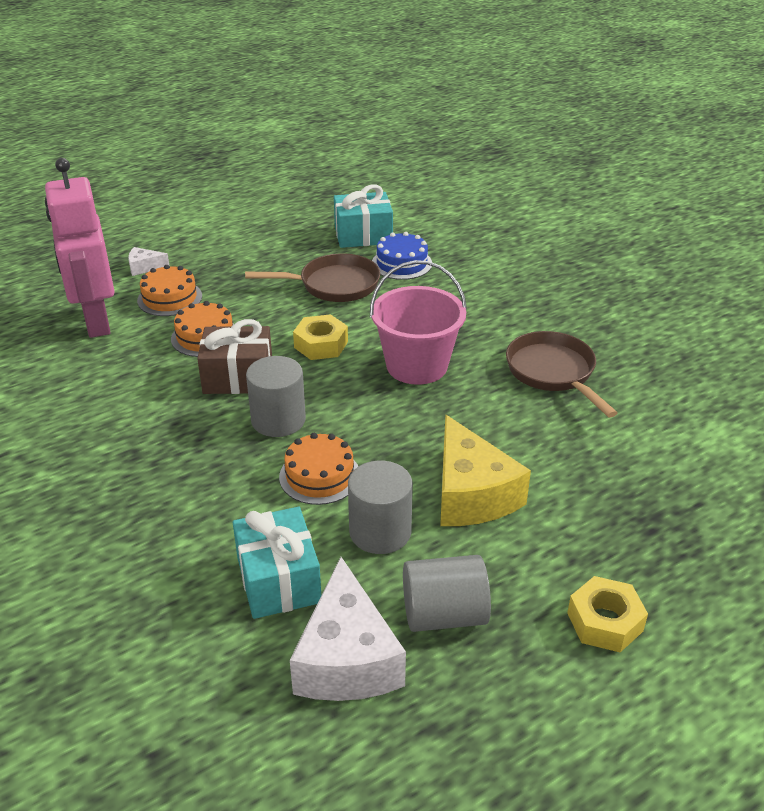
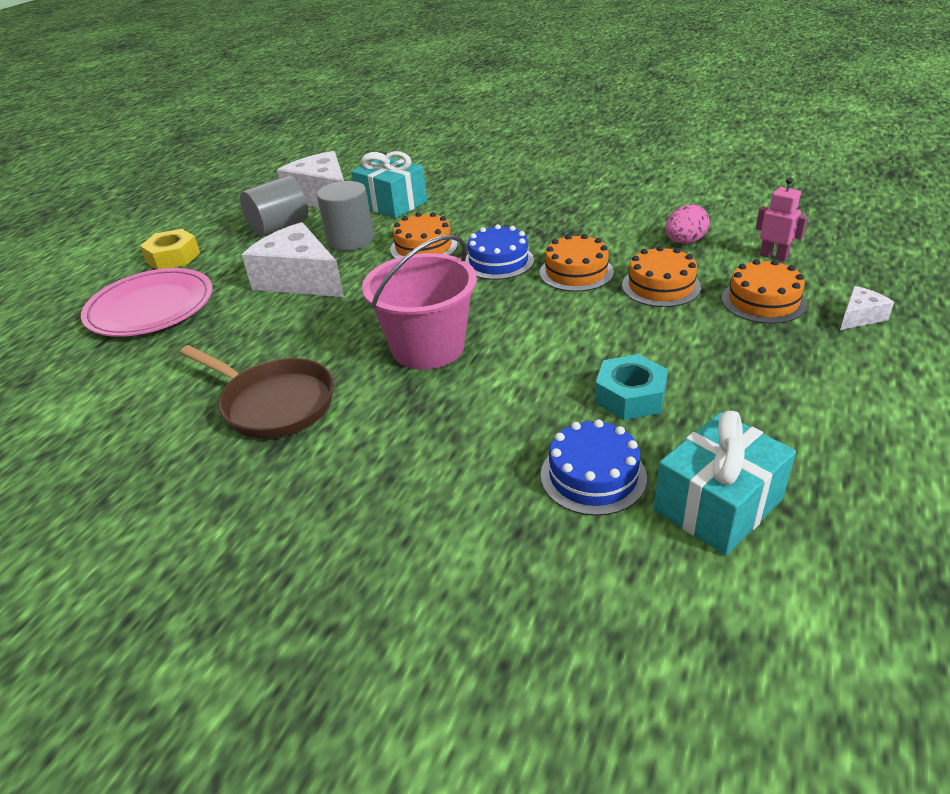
camera: 150 degrees right, 0 degrees up
pink robot [45,158,115,338] -> pink robot [756,177,808,261], size x0.42
brown gift [197,319,272,394] -> orange cake [540,234,614,292]
brown pan [245,253,380,302] -> turquoise nut [595,354,668,420]
grey cylinder [246,356,306,437] -> blue cake [465,224,534,280]
yellow nut [293,314,348,360] -> none
yellow cheese [440,415,531,526] -> white cheese [242,222,344,297]
none -> pink plate [81,268,213,337]
none -> pink egg [665,204,710,244]

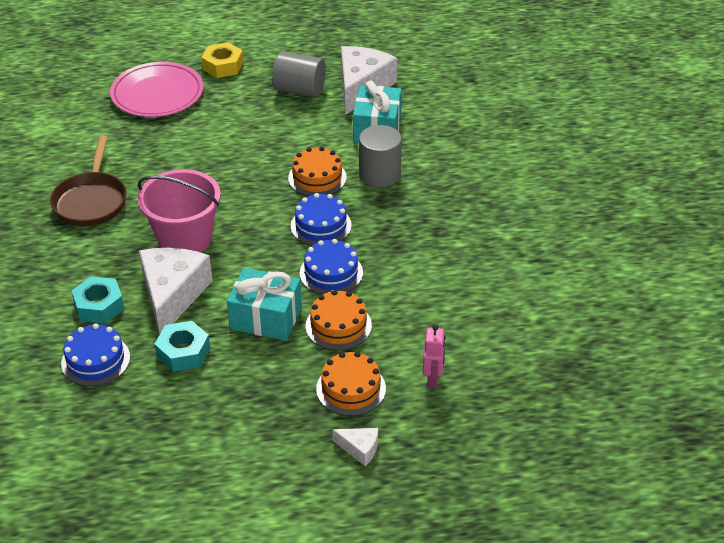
camera: 55 degrees right, 5 degrees up
white cheese [242,222,344,297] -> white cheese moved to [139,248,213,335]
grey cylinder [317,181,374,251] -> grey cylinder moved to [359,125,402,187]
orange cake [540,234,614,292] -> blue cake [300,239,363,295]
turquoise gift [654,411,796,555] -> turquoise gift moved to [227,268,302,341]
pink egg [665,204,710,244] -> none
none -> turquoise nut [71,276,124,324]

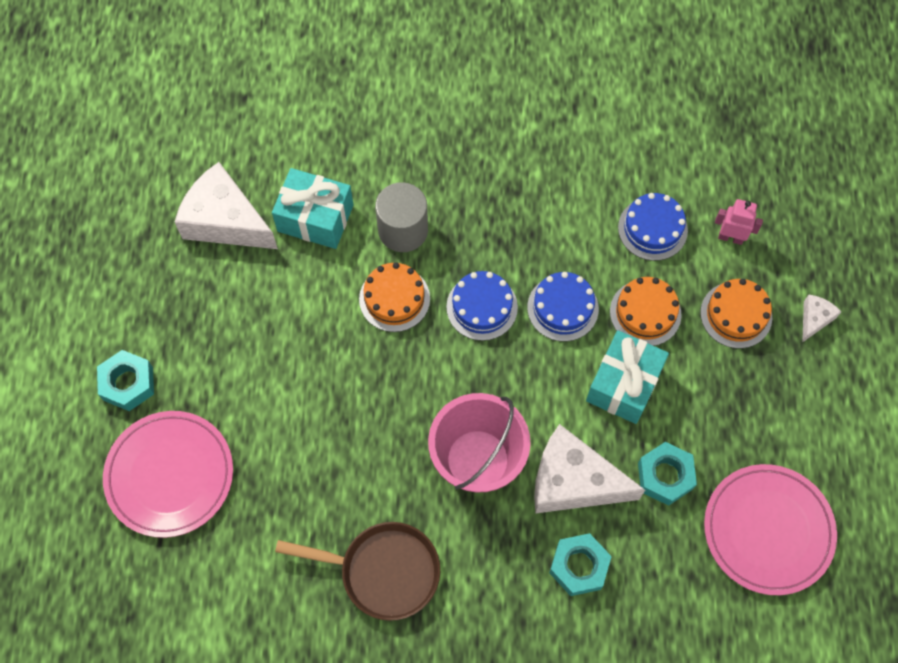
camera: 80 degrees left, 25 degrees up
blue cake [61,323,130,386] -> blue cake moved to [618,193,688,261]
yellow nut [201,42,244,78] -> turquoise nut [97,350,154,411]
grey cylinder [272,52,326,98] -> none
none -> pink plate [704,464,837,595]

